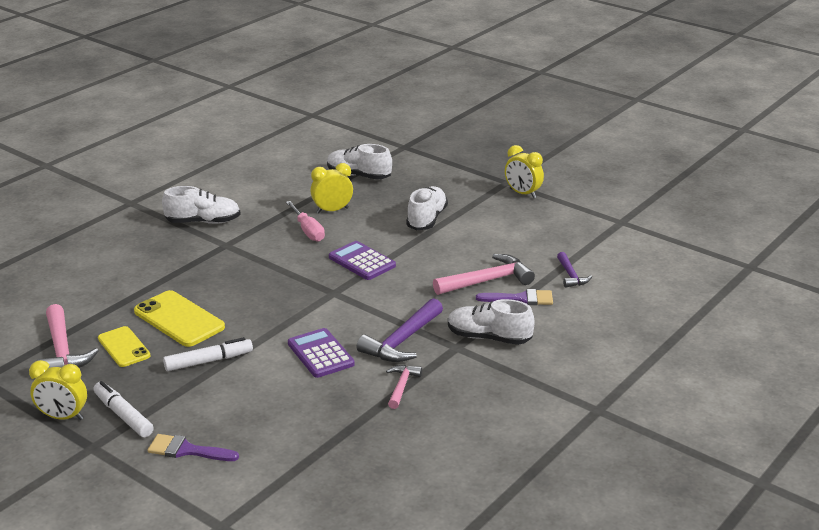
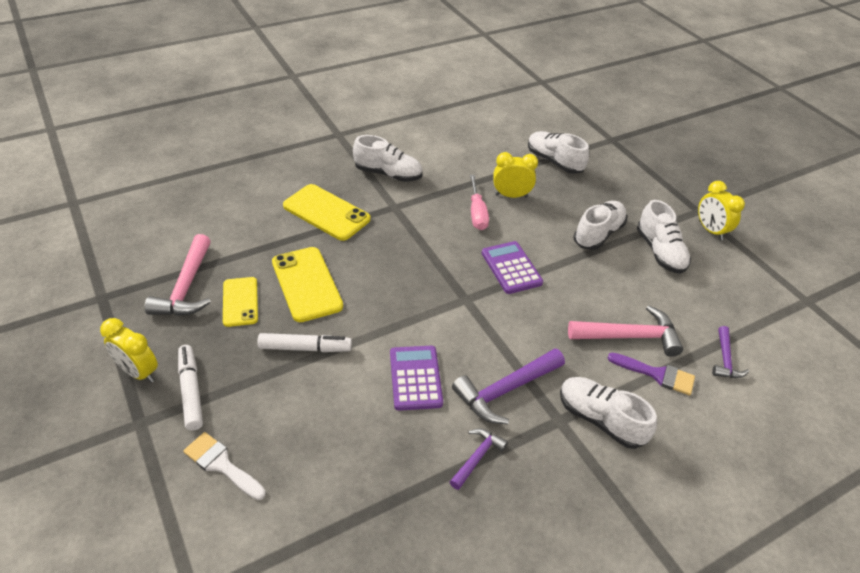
camera: 20 degrees right, 15 degrees up
purple brush [148,434,239,461] -> white brush [183,432,266,500]
pink hammer [386,365,422,409] -> purple hammer [450,428,508,490]
none -> yellow phone [283,184,371,241]
none -> white shoe [637,200,691,274]

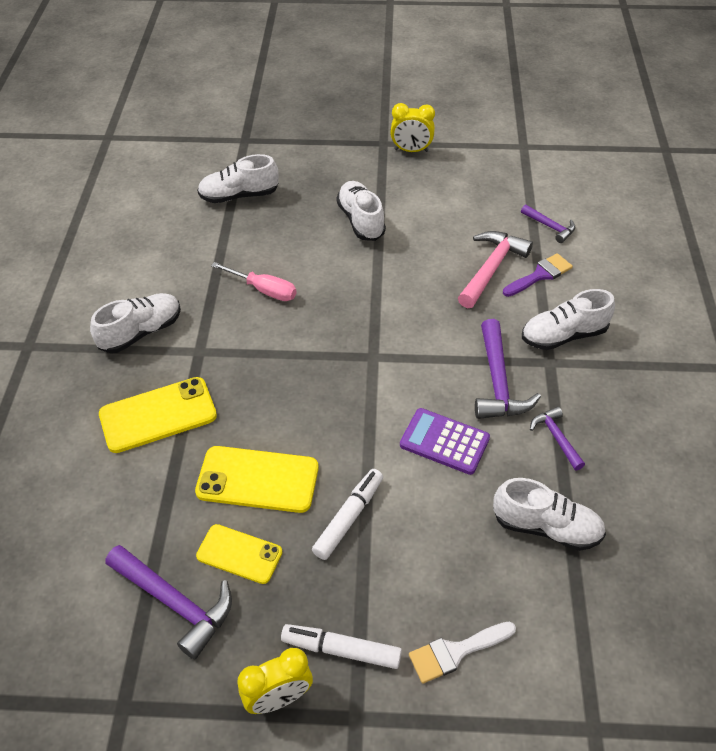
camera: 55 degrees left, 5 degrees up
pink hammer [145,234,211,316] -> purple hammer [105,545,232,659]
purple calculator [482,241,543,294] -> none
yellow clock [493,152,538,198] -> none
white shoe [637,200,691,274] -> white shoe moved to [493,478,606,551]

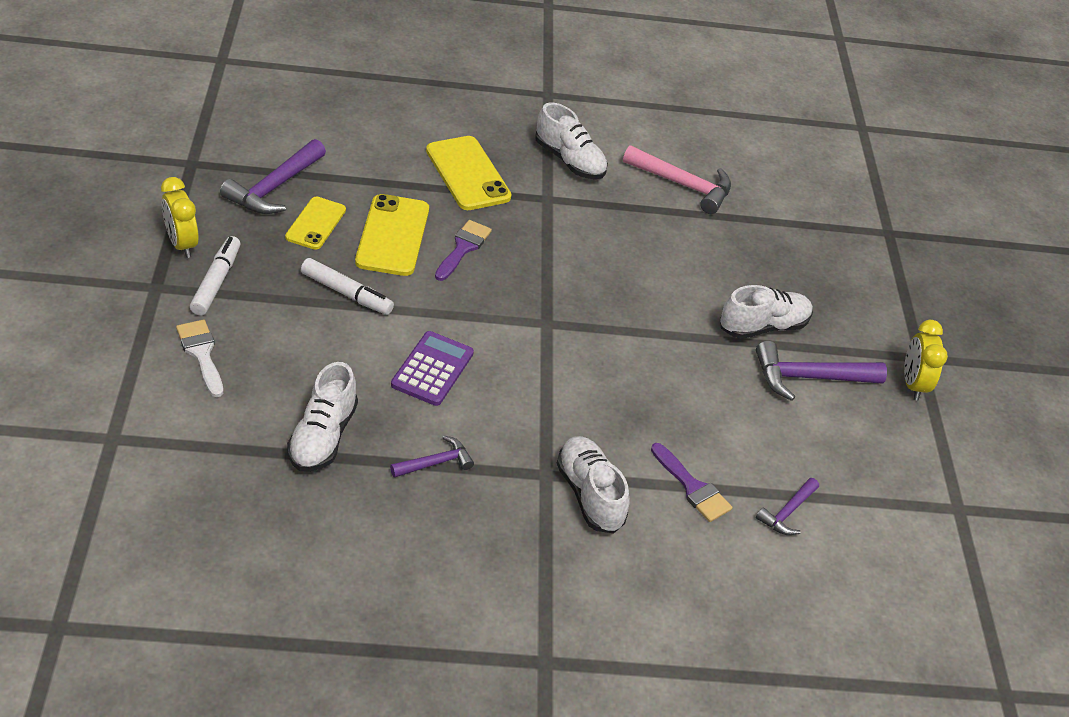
camera: 80 degrees right, 5 degrees down
white shoe [197,154,279,203] -> none
pink screwdriver [211,262,297,301] -> none
pink hammer [458,231,533,308] -> pink hammer moved to [623,145,731,214]
purple hammer [475,319,541,419] -> purple hammer moved to [756,341,887,401]
none -> purple brush [435,220,492,281]

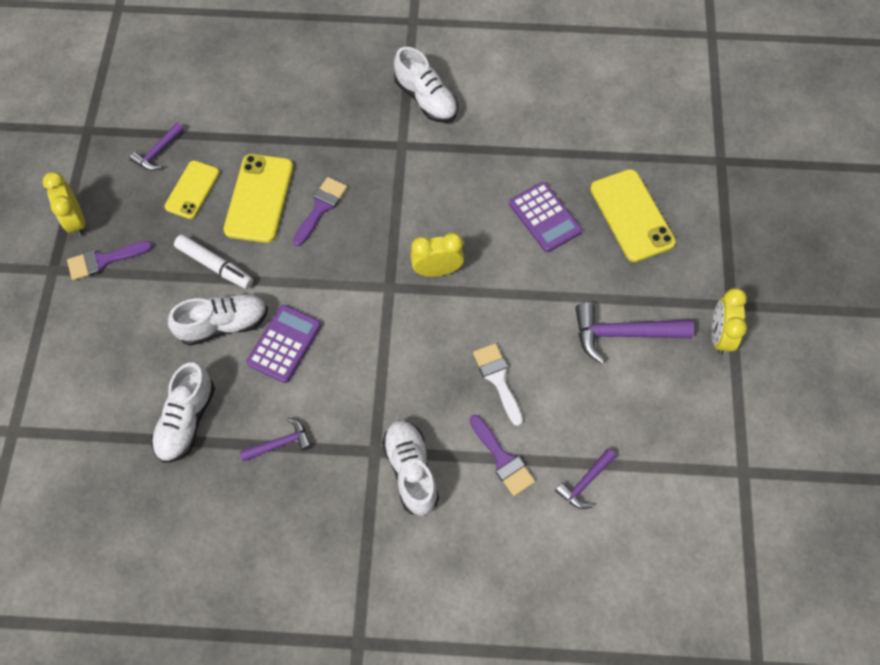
camera: 10 degrees right, 20 degrees up
white brush [176,320,223,397] -> white brush moved to [473,343,523,426]
white marker [190,236,240,316] -> purple brush [67,241,153,280]
purple hammer [220,139,326,214] -> purple hammer [130,122,184,171], size x0.57
yellow phone [426,136,512,210] -> yellow phone moved to [590,169,676,262]
pink hammer [623,145,731,214] -> none
white shoe [720,285,813,339] -> white shoe moved to [168,293,268,346]
none -> yellow clock [410,233,464,277]
none -> purple calculator [509,182,582,252]

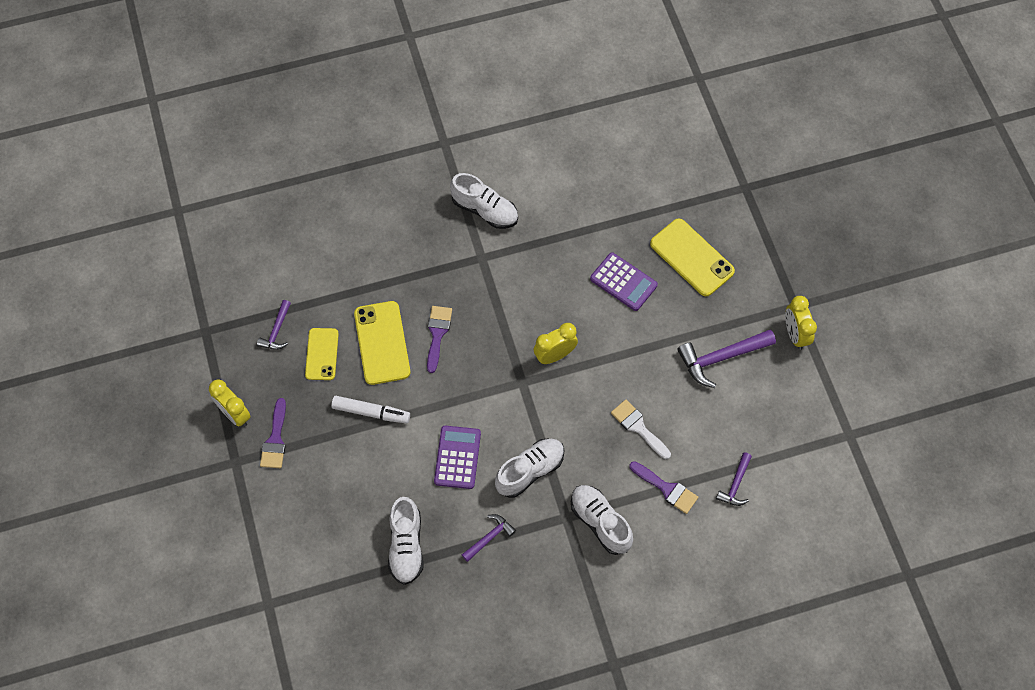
camera: 20 degrees left, 0 degrees up
purple brush [67,241,153,280] -> purple brush turned 45 degrees counterclockwise [260,398,286,468]
white shoe [168,293,268,346] -> white shoe moved to [495,438,565,498]

